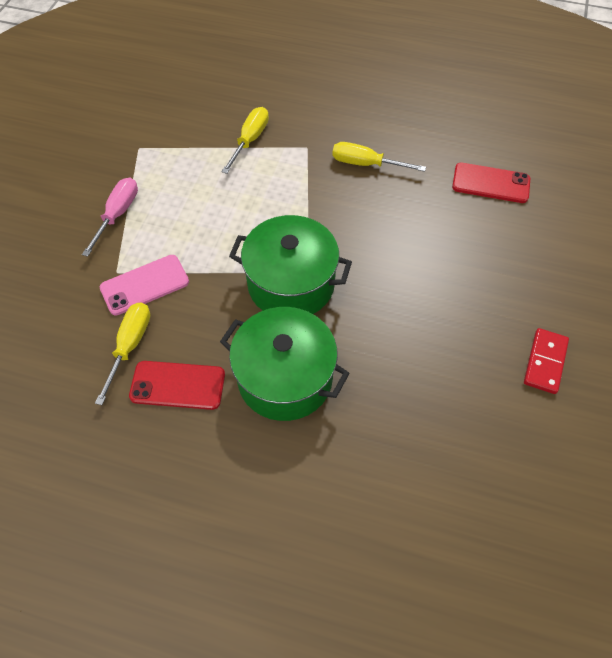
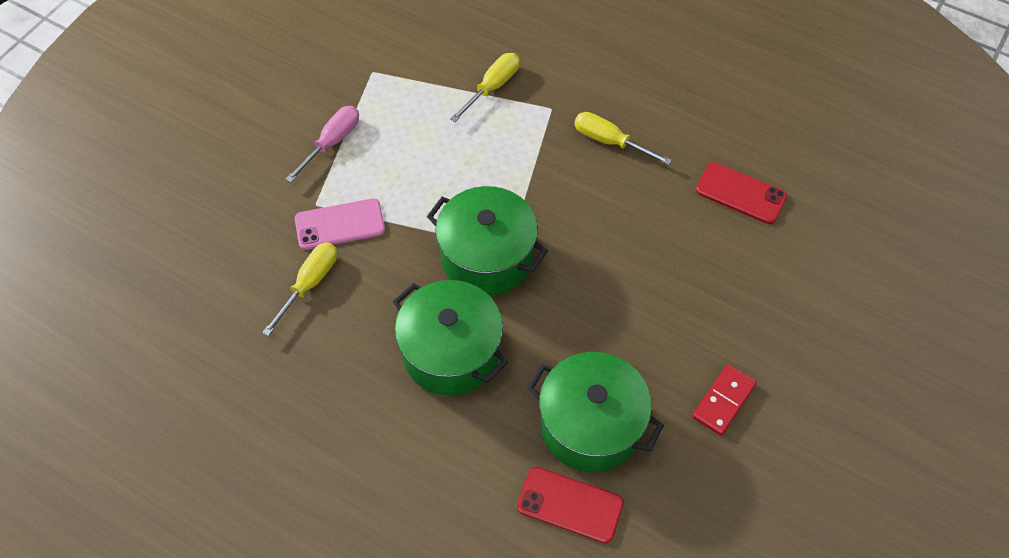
camera: 15 degrees right, 0 degrees up
red phone [129,361,225,410] -> red phone moved to [517,467,624,543]
none -> green pot [527,352,664,472]

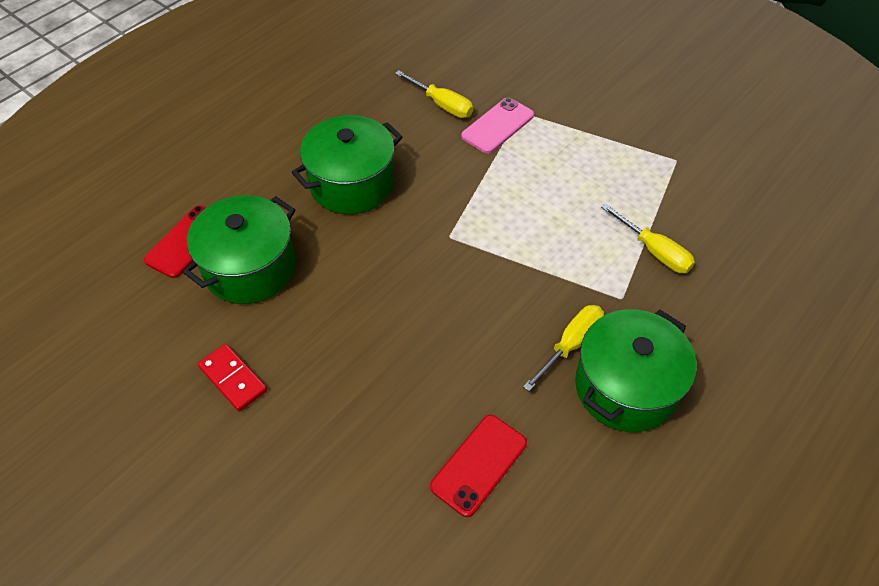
camera: 100 degrees right, 5 degrees down
pink screwdriver [286,106,359,183] -> none
pink phone [295,198,385,250] -> pink phone turned 45 degrees clockwise [461,97,534,154]
green pot [427,186,548,296] -> green pot moved to [575,309,697,432]

